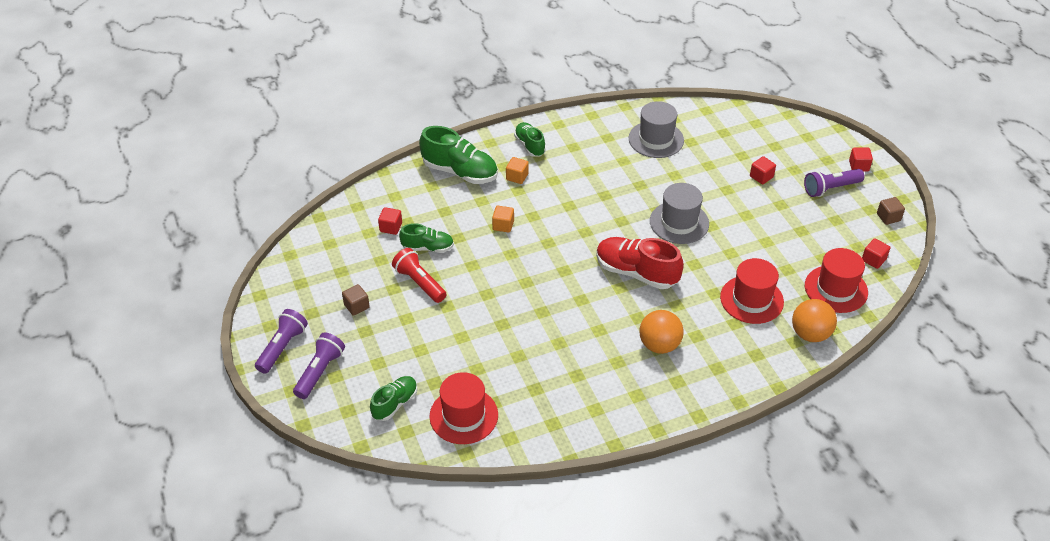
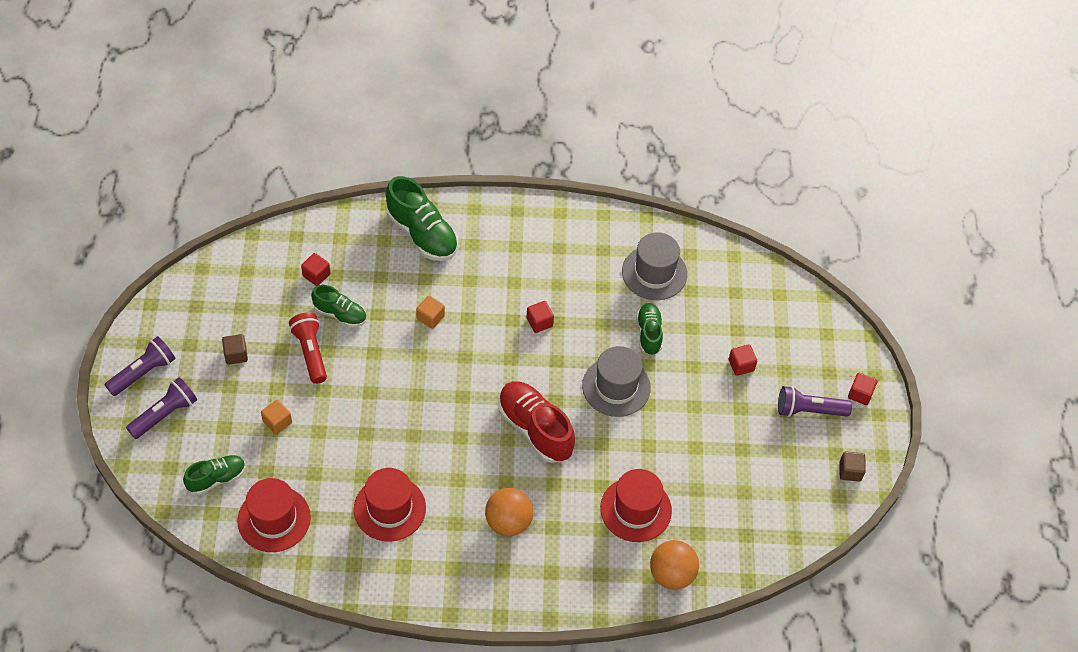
camera: 20 degrees right, 10 degrees up
orange cube [506,157,529,184] -> orange cube moved to [261,400,292,435]
green shoe [514,122,546,157] -> green shoe moved to [636,303,663,355]
red hat [805,248,868,313] -> red hat moved to [354,468,426,541]
red cube [862,238,891,269] -> red cube moved to [526,301,554,333]

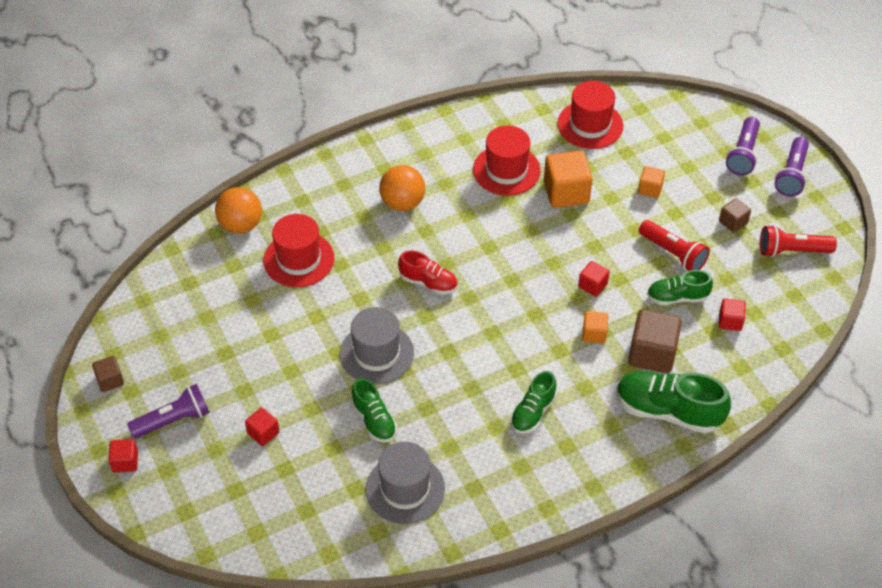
camera: 155 degrees right, 5 degrees down
green shoe [183,455,245,495] -> green shoe moved to [511,371,557,434]
red shoe [498,381,575,463] -> red shoe [398,250,458,295], size x0.60
red cube [526,301,554,333] -> red cube moved to [578,261,610,297]
none -> orange cube [544,151,593,208]
none -> brown cube [628,310,682,373]
none -> red flashlight [760,225,837,257]

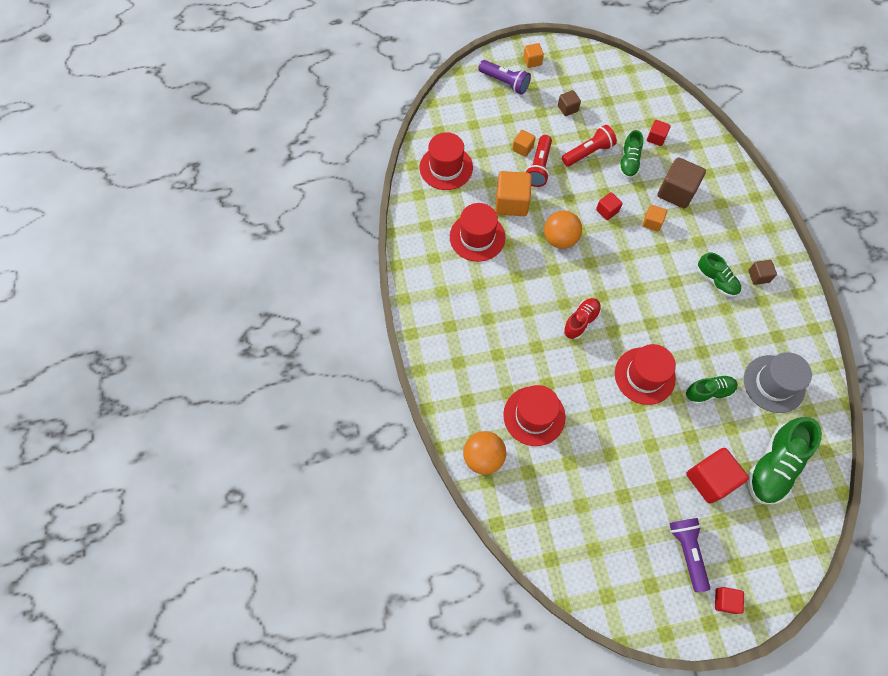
camera: 75 degrees left, 15 degrees up
brown cube [92,356,124,392] -> brown cube moved to [748,260,777,285]
red cube [245,407,279,446] -> red cube [686,448,749,504], size x1.85
grey hat [340,307,414,384] -> red hat [615,344,676,405]
orange ball [379,165,425,211] -> orange ball moved to [544,211,582,249]
green shoe [616,371,731,434] -> green shoe moved to [748,417,822,504]
red flashlight [760,225,837,257] -> red flashlight moved to [525,135,552,187]
purple flashlight [775,137,809,196] -> orange cube [523,43,544,68]

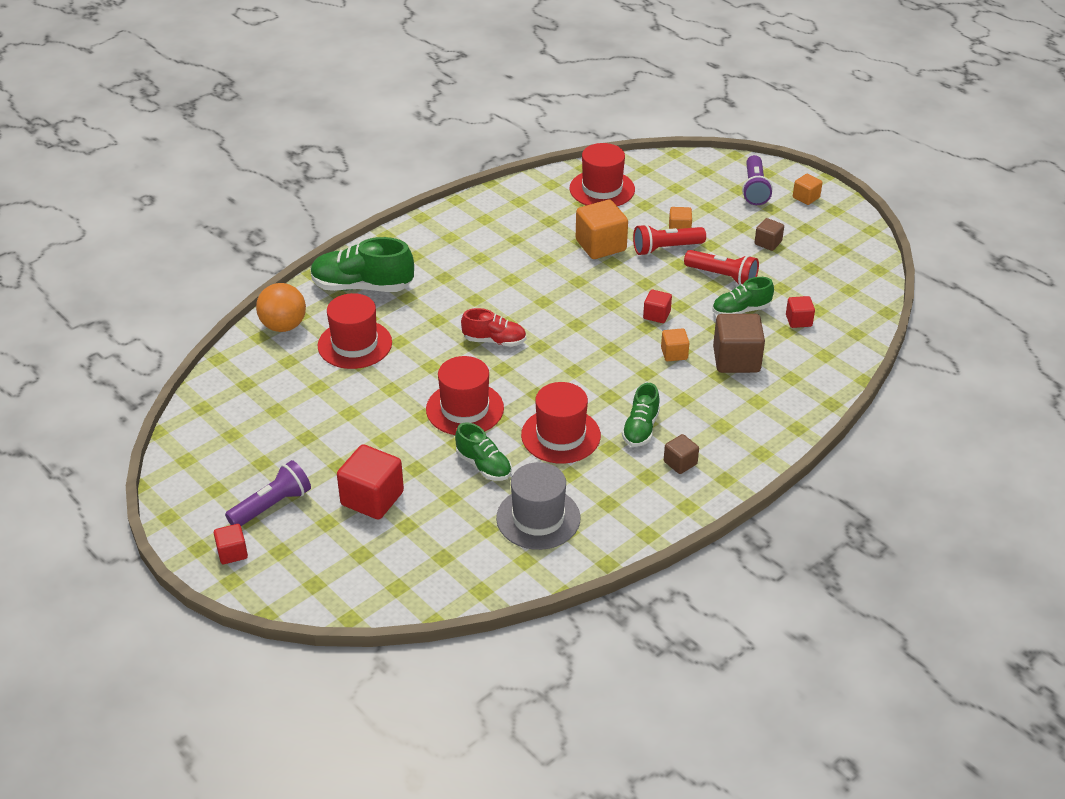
camera: 60 degrees right, 25 degrees down
red hat [450,203,505,262] -> red hat moved to [521,382,601,464]
orange ball [544,211,582,249] -> none
green shoe [748,417,822,504] -> green shoe moved to [310,237,414,292]

